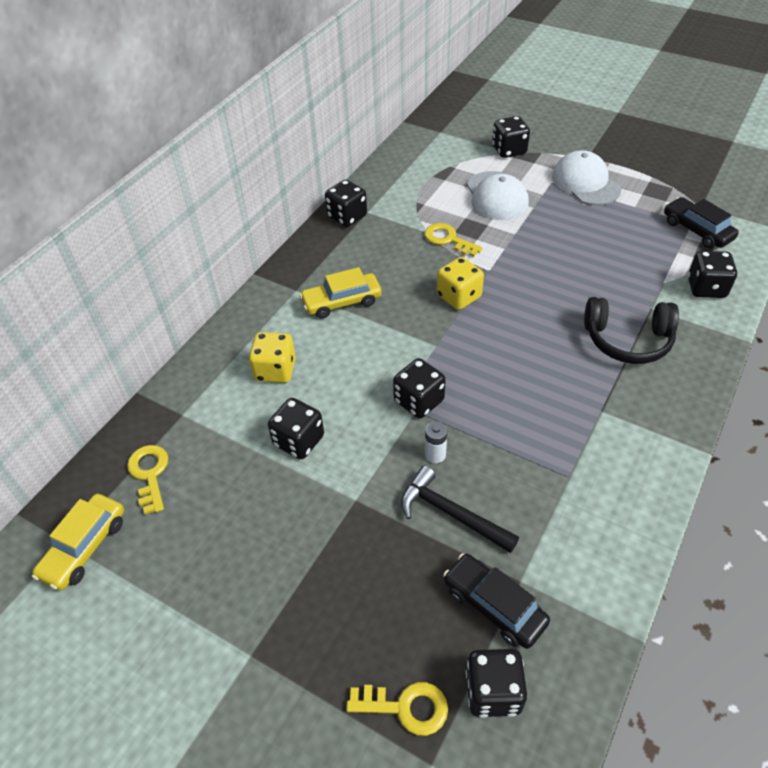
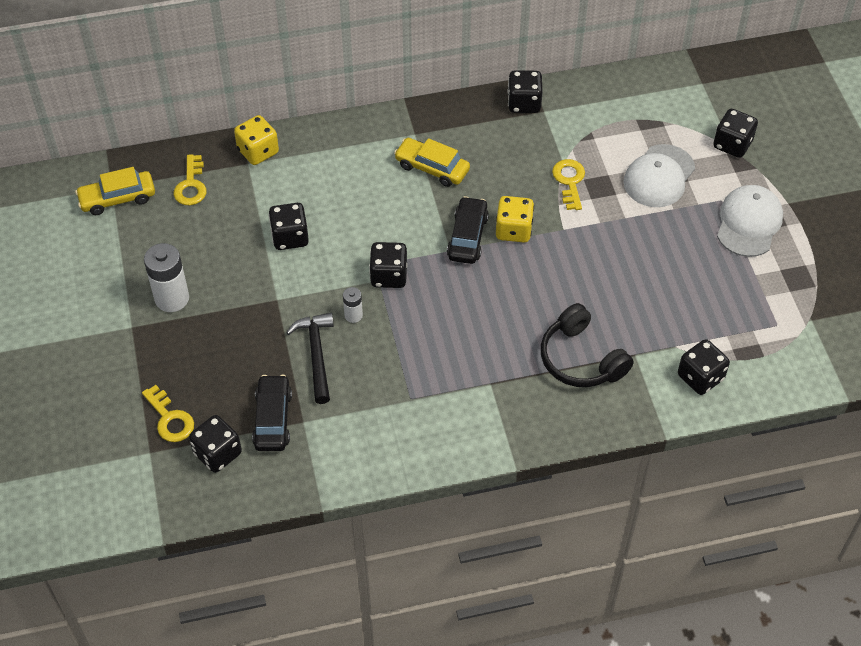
camera: 45 degrees right, 5 degrees up
yellow key [127,445,168,514] -> yellow key turned 150 degrees clockwise [174,154,207,205]
yellow dice [249,332,296,383] -> yellow dice moved to [234,115,279,165]
black car [664,197,739,248] -> black car moved to [447,196,489,264]
none -> white battery [144,243,189,312]

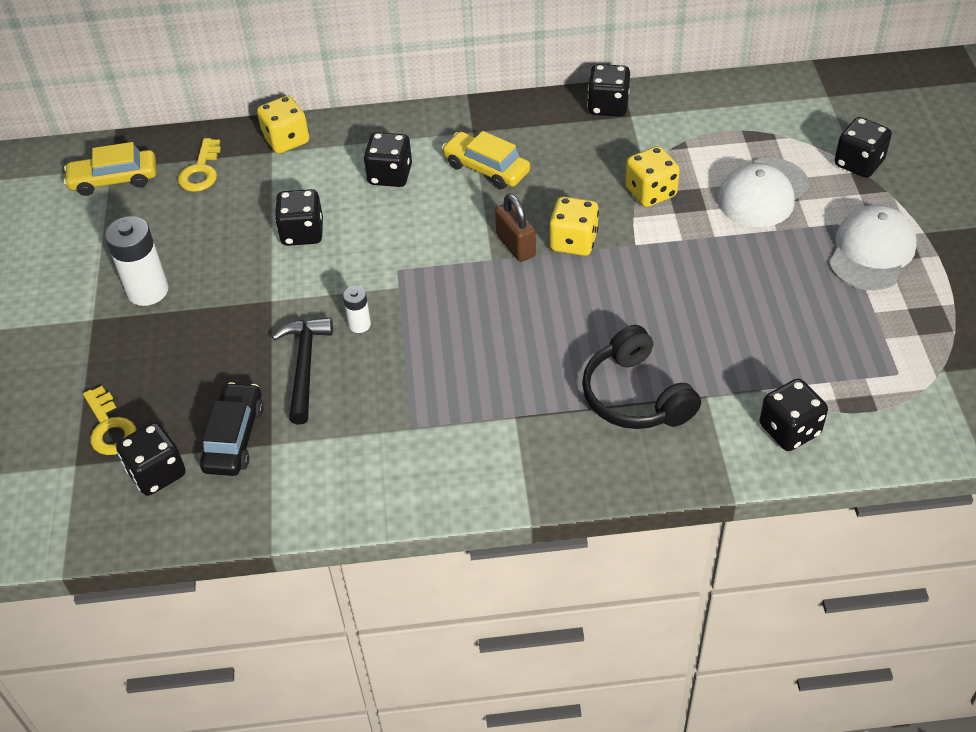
camera: 10 degrees right, 5 degrees down
black dice [369,242,407,288] -> black dice moved to [363,132,412,187]
black car [447,196,489,264] -> brown padlock [495,194,536,262]
yellow key [552,159,585,210] -> yellow dice [625,146,680,207]

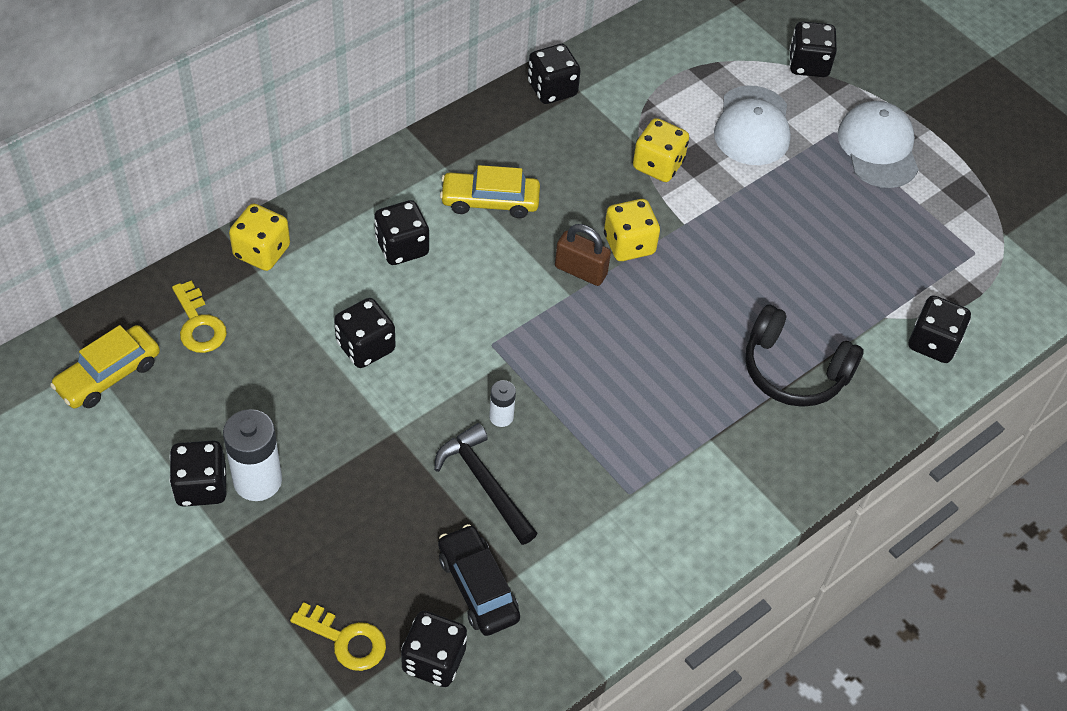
camera: 40 degrees left, 5 degrees up
none -> black dice [169,440,226,507]

